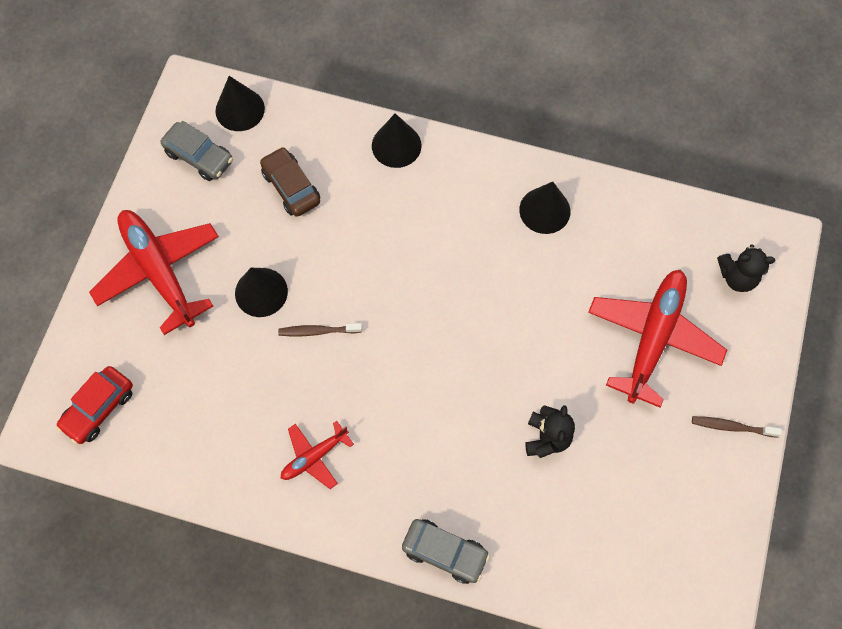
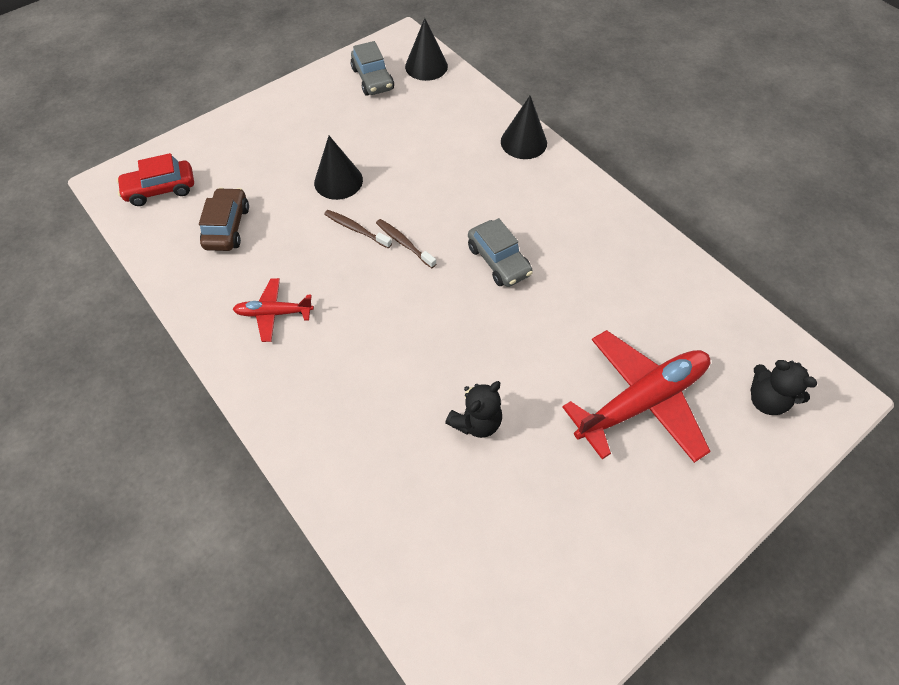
camera: 35 degrees right, 10 degrees down
red plane [89,210,219,335] -> none
brown car [260,147,320,217] -> brown car moved to [199,188,249,251]
grey car [402,519,490,584] -> grey car moved to [468,218,533,287]
black cone [519,182,570,234] -> none
brown toothbrush [692,416,782,438] -> brown toothbrush moved to [376,219,436,268]

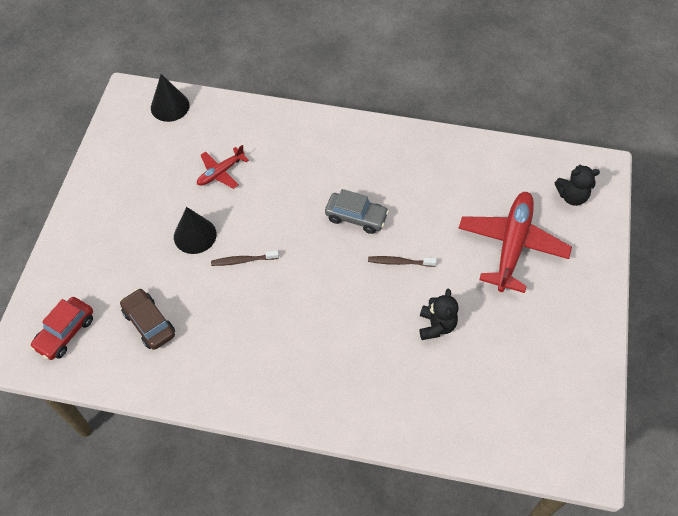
camera: 40 degrees left, 0 degrees up
red plane [233,278,314,342] -> red plane moved to [197,145,249,189]
grey car [351,41,394,96] -> none
brown toothbrush [376,219,436,268] -> brown toothbrush moved to [368,256,437,267]
black cone [501,96,547,159] -> none

